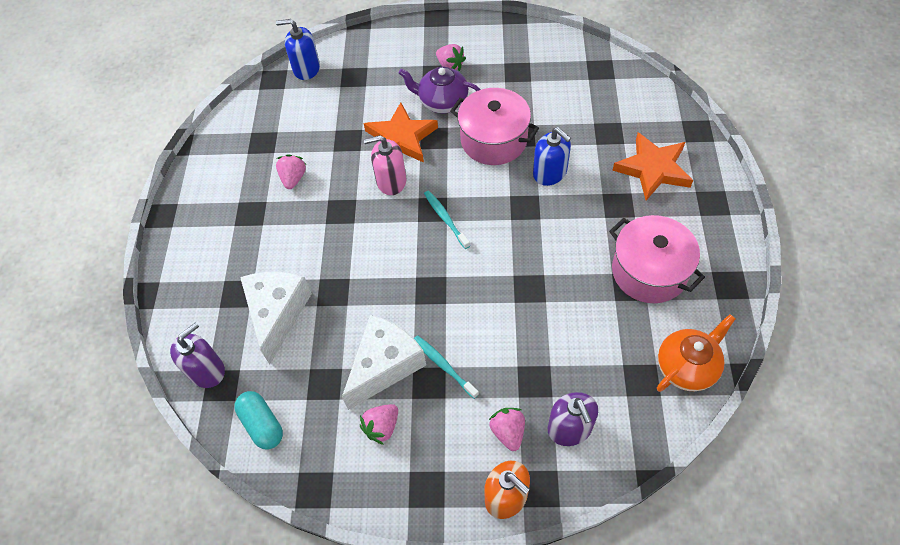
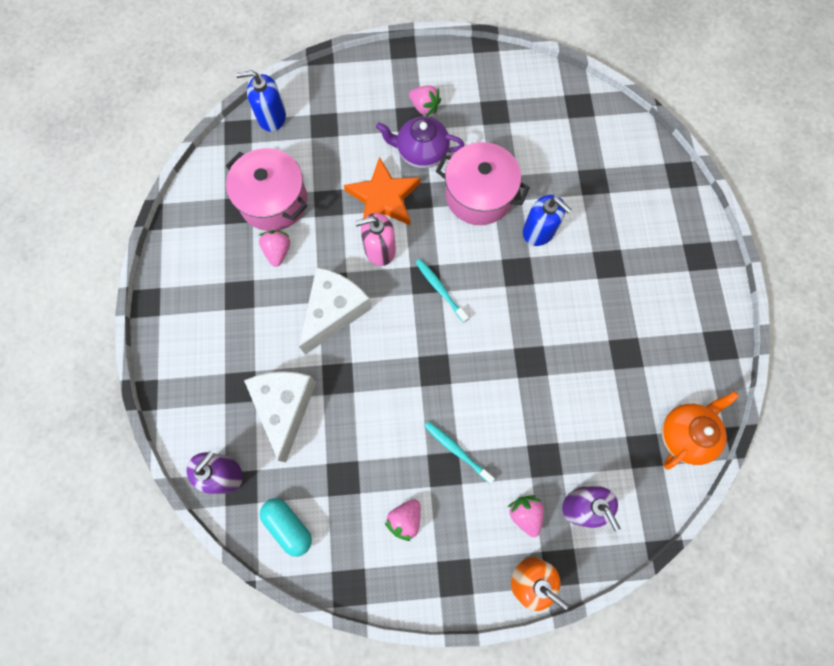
camera: 10 degrees left, 15 degrees up
white cheese [342,315,426,410] -> white cheese moved to [299,267,372,355]
pink pot [609,215,705,303] -> pink pot moved to [226,148,307,231]
orange star [612,132,693,200] -> none

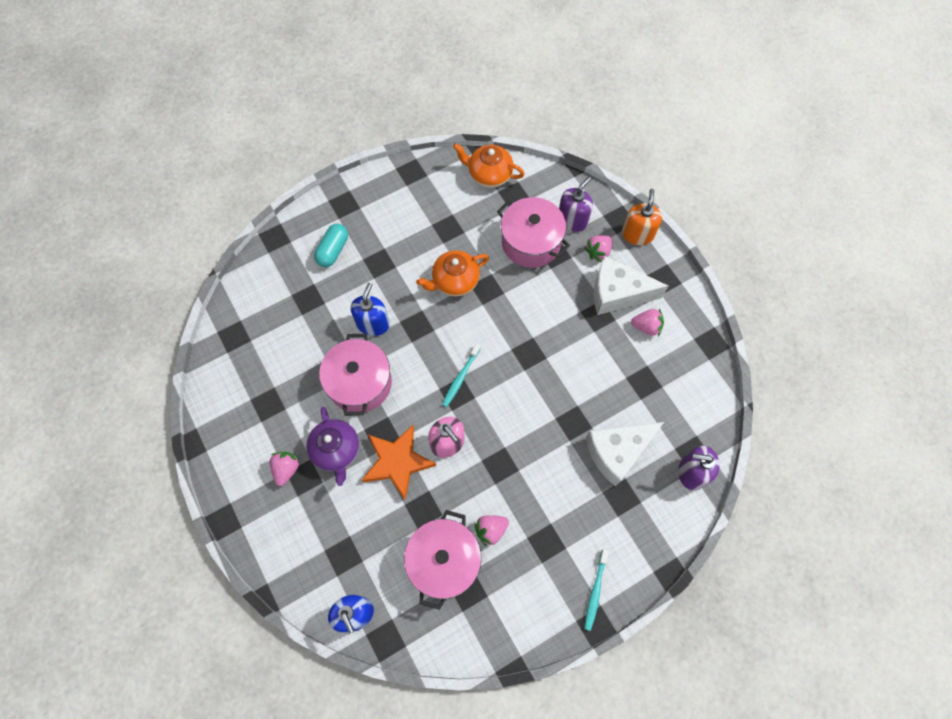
camera: 115 degrees left, 5 degrees down
turquoise capsule [260,498,312,557] -> turquoise capsule moved to [314,224,348,267]
white cheese [299,267,372,355] -> white cheese moved to [594,256,668,315]
turquoise toothbrush [424,421,495,484] -> turquoise toothbrush moved to [584,549,609,631]
none -> orange teapot [416,250,489,297]
none -> pink pot [497,197,570,268]

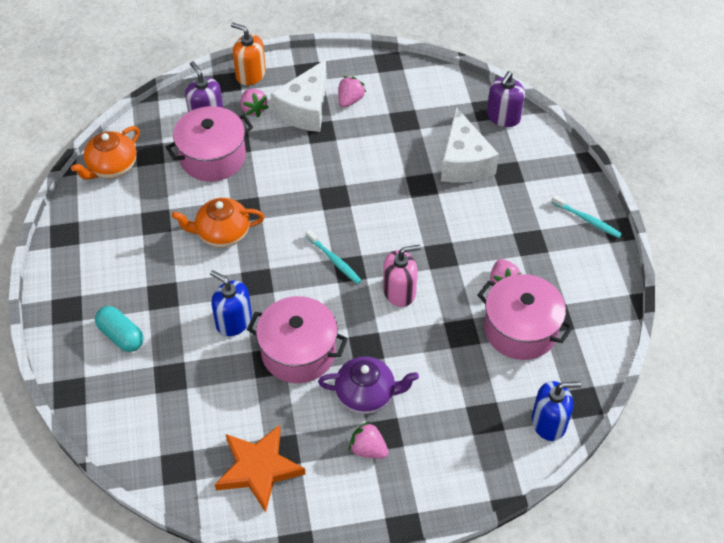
camera: 70 degrees left, 15 degrees down
orange star [362,425,436,500] -> orange star moved to [215,425,305,512]
orange teapot [416,250,489,297] -> orange teapot turned 90 degrees clockwise [172,198,264,248]

